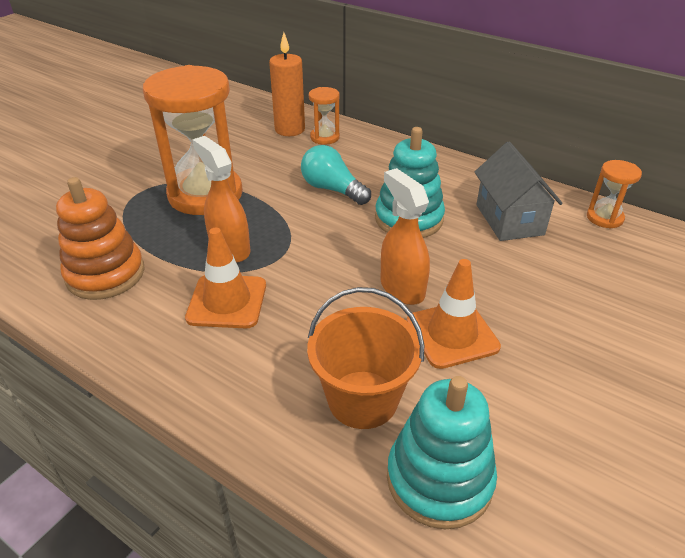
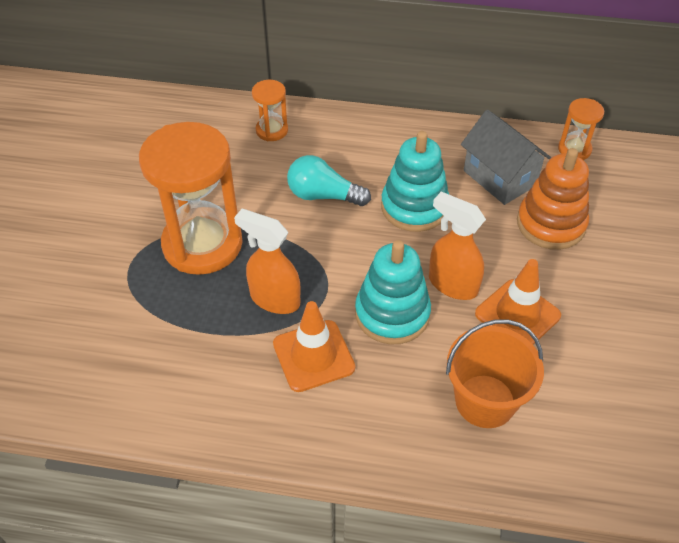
camera: 25 degrees left, 10 degrees up
orange stacking toy [56,177,145,300] -> orange stacking toy moved to [517,148,589,250]
orange candle [269,32,305,136] -> none
turquoise stacking toy [387,376,497,530] -> turquoise stacking toy moved to [355,240,431,344]

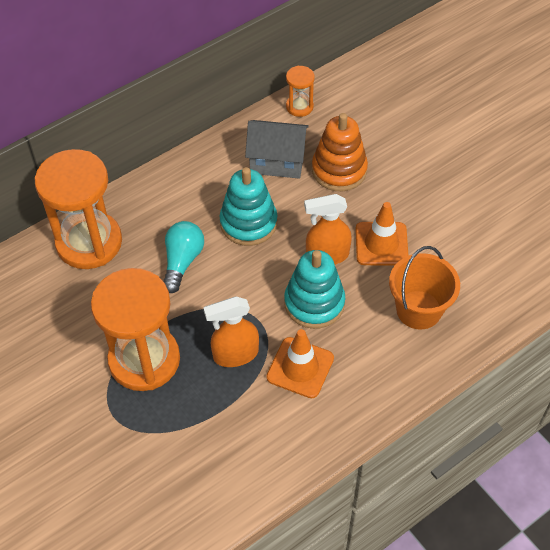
camera: 45 degrees left, 5 degrees up
orange hourglass [252,80,288,141] -> orange hourglass [35,149,122,269], size x2.19
turquoise light bulb [287,155,371,206] -> turquoise light bulb turned 135 degrees clockwise [164,221,204,293]

